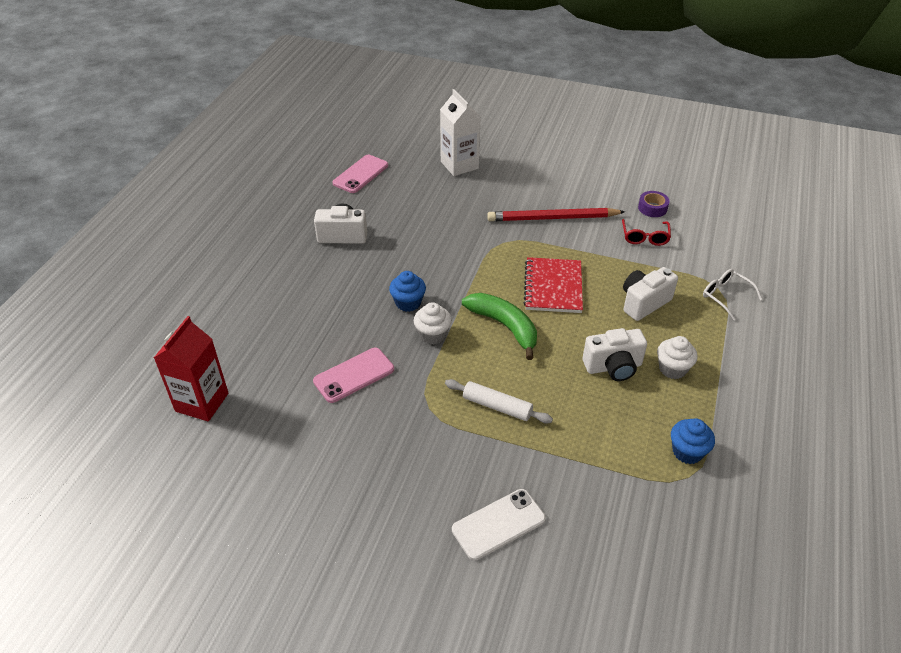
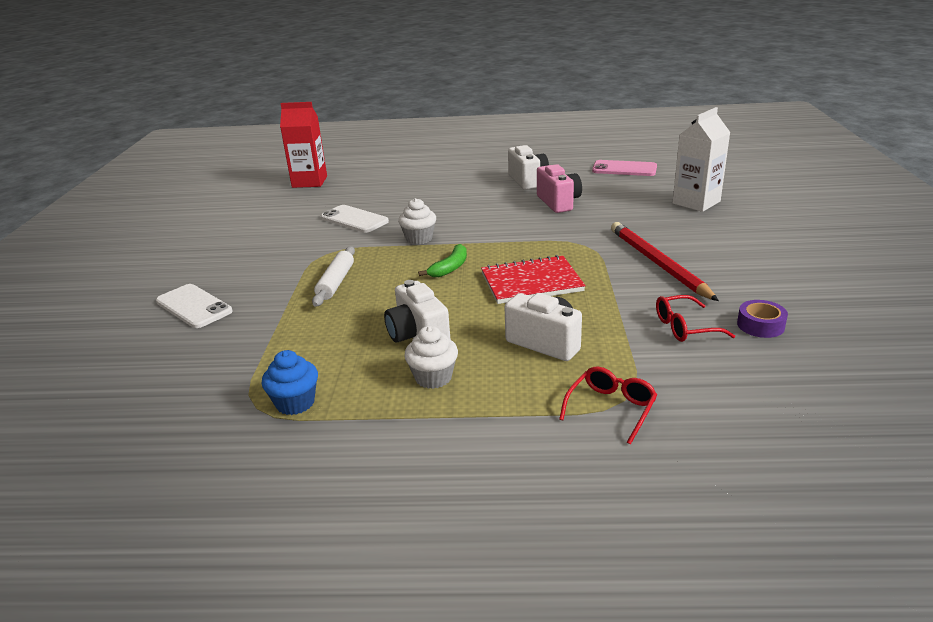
camera: 75 degrees right, 15 degrees down
pink phone [313,348,394,403] -> white phone [320,205,389,233]
blue cupcake [389,271,426,312] -> none
green banana [462,293,537,360] -> green banana [418,244,467,277], size x0.61
white glasses [703,269,762,320] -> red glasses [559,366,657,444]
none -> pink camera [537,164,582,213]

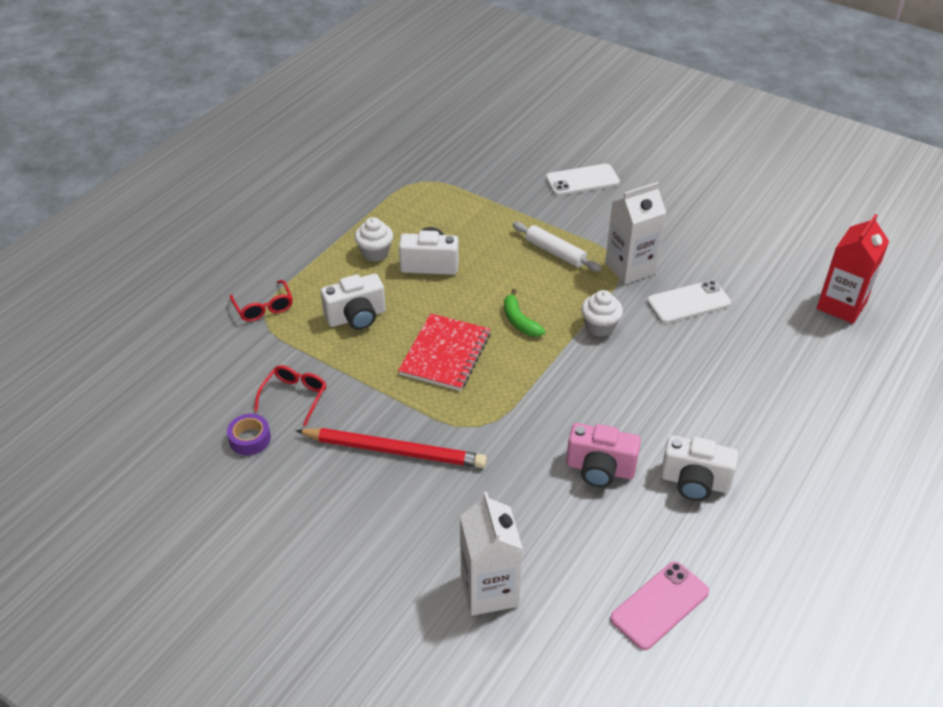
camera: 120 degrees right, 15 degrees up
blue cupcake [262,350,318,415] -> none
none -> white carton [605,182,666,284]

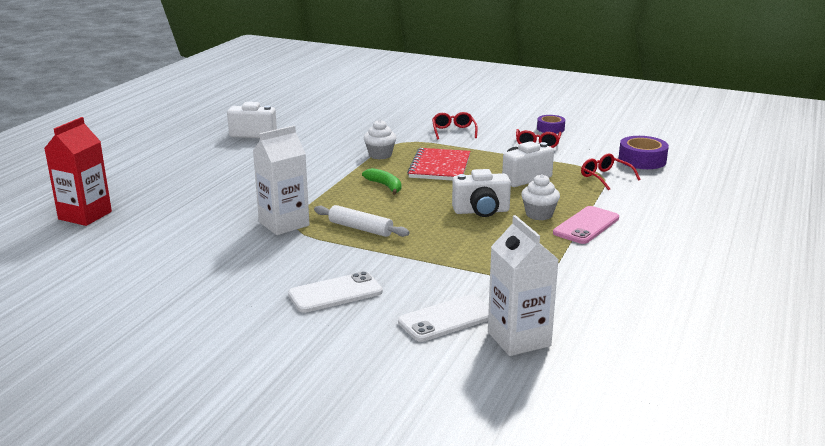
camera: 170 degrees right, 20 degrees down
red pencil [295,428,487,468] -> red glasses [432,112,478,140]
white carton [460,492,523,616] -> white carton moved to [488,215,559,356]
pink camera [566,423,641,487] -> none
white cupcake [581,290,623,337] -> white cupcake moved to [364,119,396,159]
pink phone [610,561,709,650] -> pink phone moved to [553,206,619,244]
white phone [647,280,731,323] -> white phone moved to [398,295,489,342]
none -> purple tape [618,136,669,169]

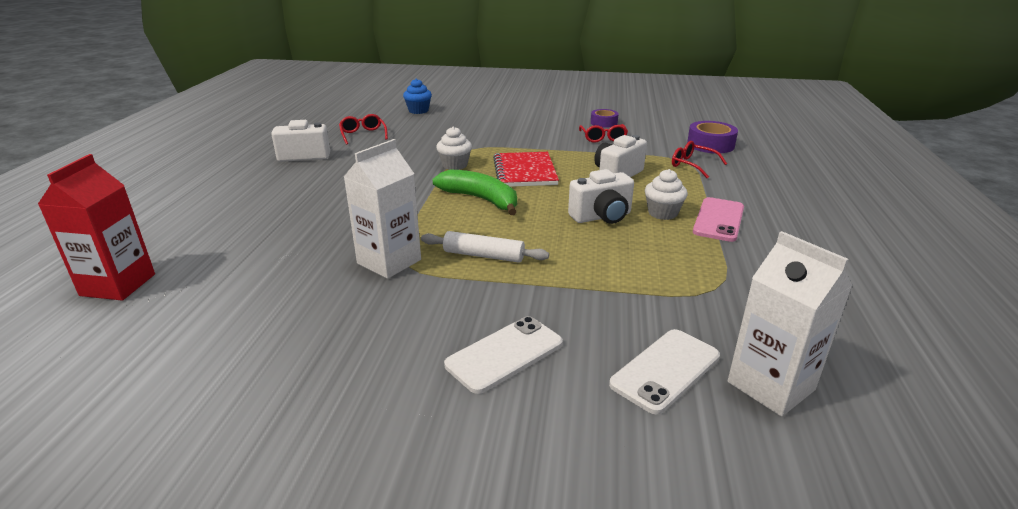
camera: 15 degrees left, 5 degrees up
green banana [362,168,401,195] -> green banana [432,169,517,215], size x1.63
red glasses [432,112,478,140] -> red glasses moved to [339,114,388,145]
none -> blue cupcake [403,78,432,114]

